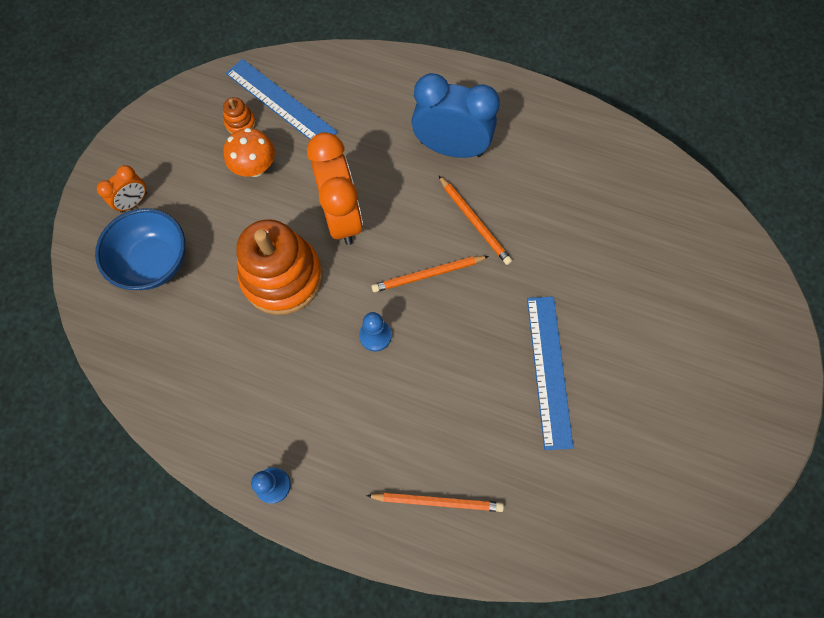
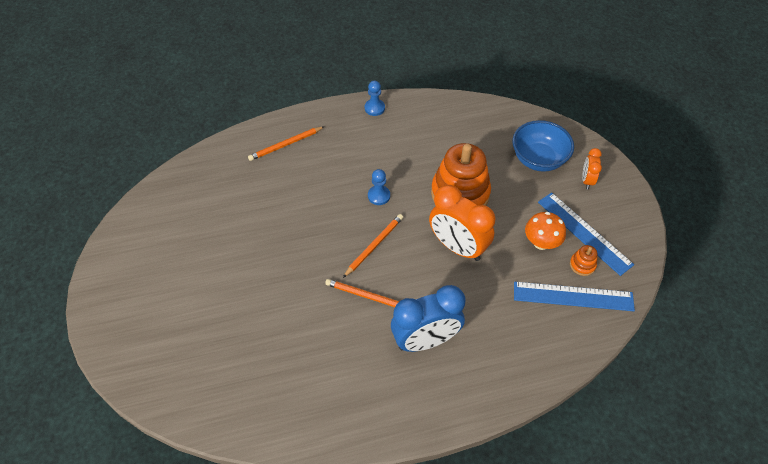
camera: 145 degrees right, 15 degrees down
blue ruler [527,297,574,450] -> blue ruler moved to [538,192,634,276]

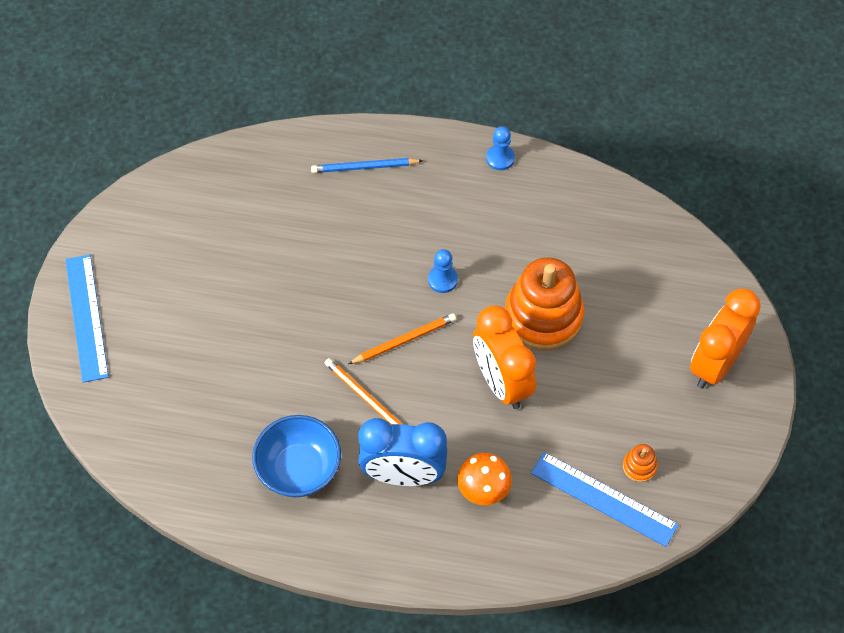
camera: 25 degrees right, 5 degrees up
orange pencil [248,126,325,161] -> blue pencil [311,158,423,173]
blue bowl [512,120,574,172] -> blue bowl moved to [252,415,341,497]
orange mushroom [525,212,566,250] -> orange mushroom moved to [457,453,512,505]
blue ruler [538,192,634,276] -> blue ruler moved to [65,255,109,383]
orange clock [582,148,602,189] -> orange clock [690,289,761,389], size x2.02

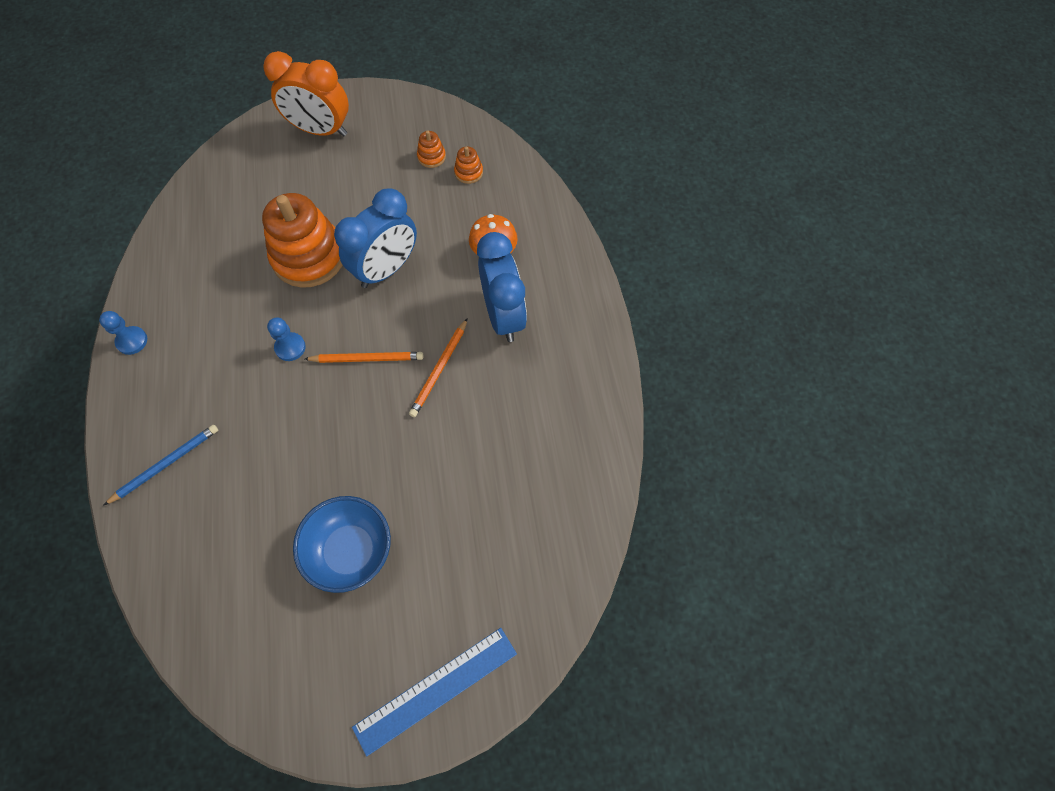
camera: 110 degrees left, 5 degrees up
blue bowl [252,415,341,497] -> blue bowl moved to [293,496,391,593]
blue pencil [311,158,423,173] -> blue pencil turned 105 degrees counterclockwise [103,425,218,506]
orange pencil [348,313,456,364] -> orange pencil turned 135 degrees clockwise [305,352,424,363]
orange clock [473,306,536,409] -> blue clock [334,189,417,288]
blue ruler [531,452,679,547] -> orange stacking toy [454,146,483,184]

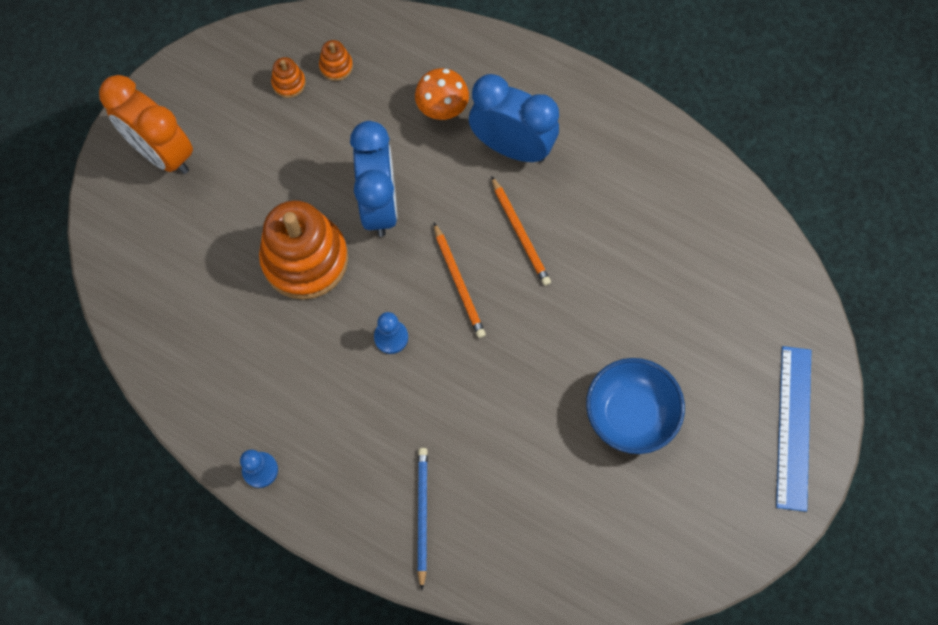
camera: 50 degrees left, 5 degrees up
orange clock [263,51,349,137] -> orange clock turned 75 degrees clockwise [99,75,193,174]
orange pencil [305,352,424,363] -> orange pencil turned 120 degrees clockwise [434,223,486,338]

